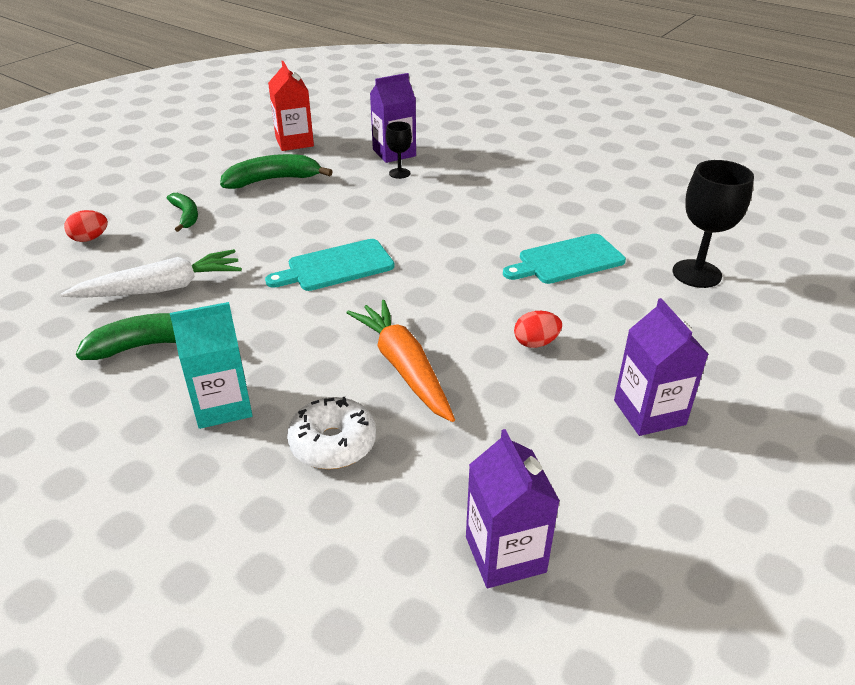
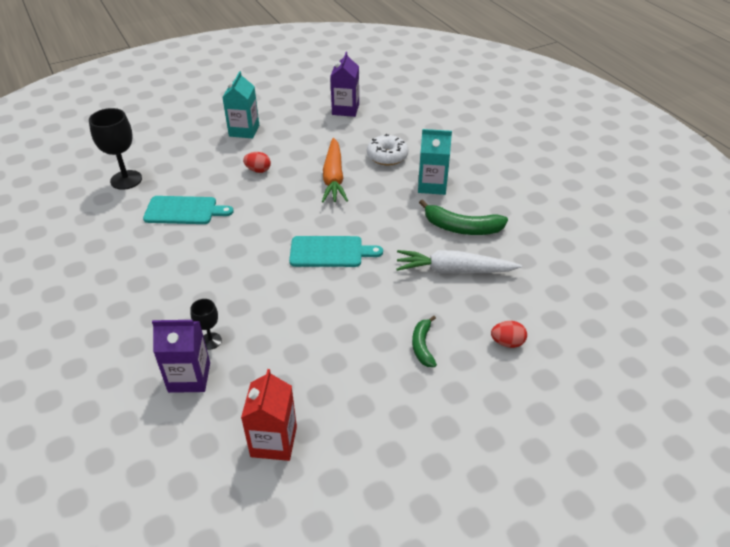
camera: 155 degrees left, 5 degrees up
green banana [220,154,333,189] -> none
purple carton [614,298,709,436] -> turquoise carton [222,71,259,138]

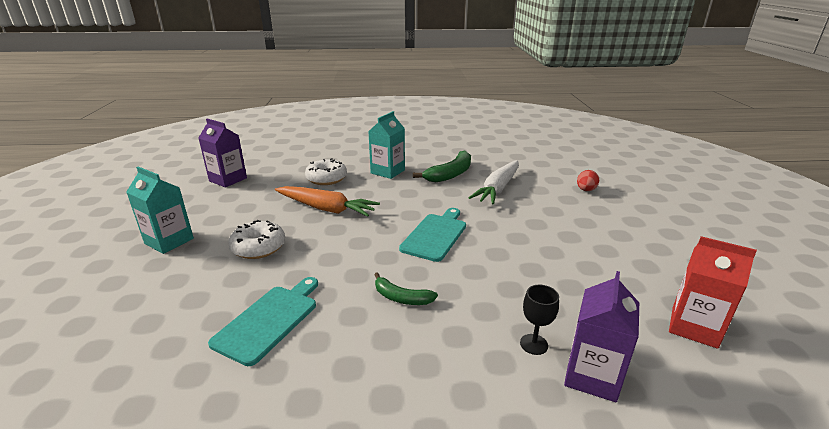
camera: 65 degrees left, 15 degrees down
black goblet [89,108,142,190] -> none
red egg [243,152,271,173] -> white donut [228,220,285,259]
green banana [412,316,437,367] -> green banana moved to [374,272,438,305]

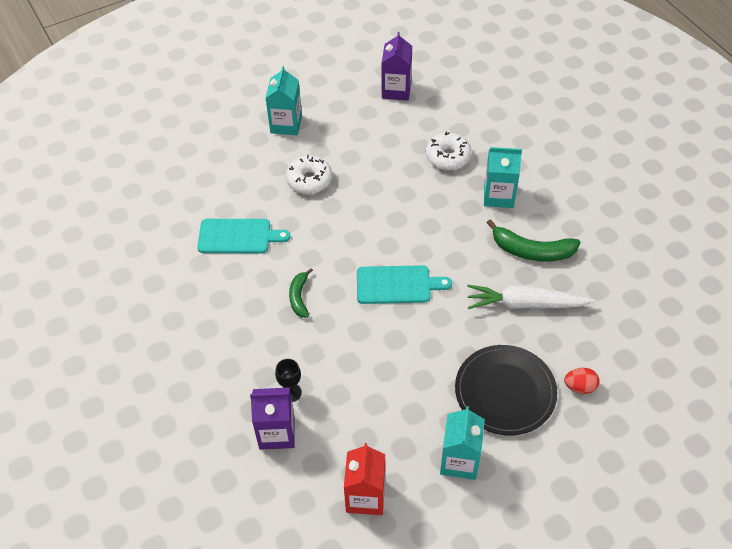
camera: 65 degrees right, 25 degrees up
orange carrot [275,186,380,217] -> none
none -> turquoise carton [440,406,485,480]
none -> black plate [455,345,557,435]

